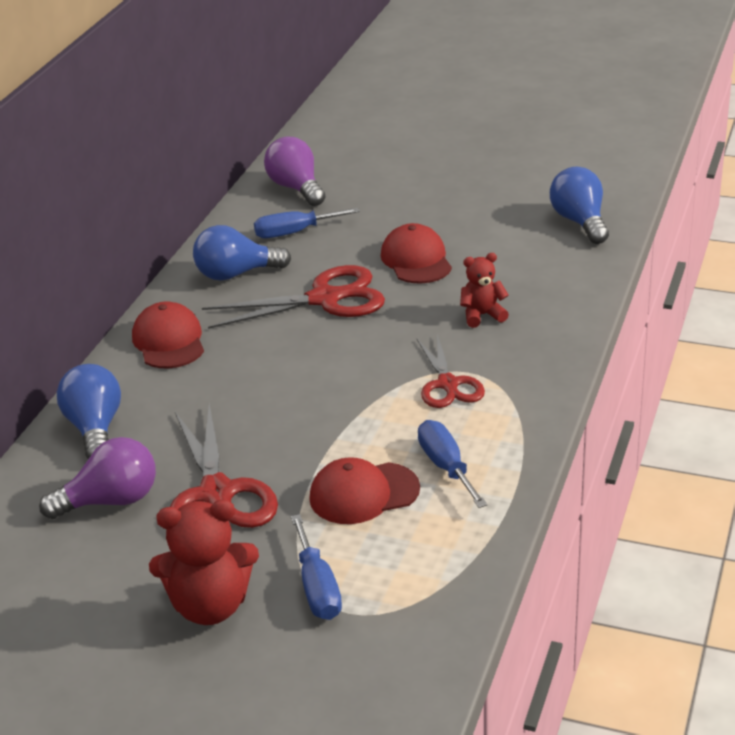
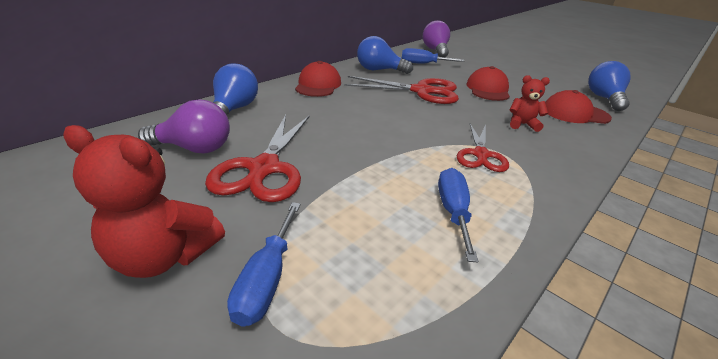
camera: 20 degrees right, 0 degrees up
red cap [309,457,420,524] -> red cap moved to [545,90,612,124]

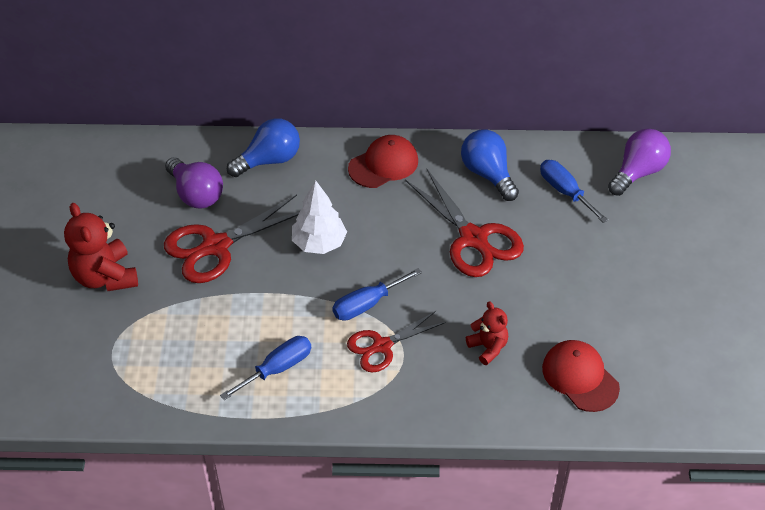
camera: 50 degrees right, 15 degrees up
blue screwdriver [227,202,301,327] -> blue screwdriver moved to [332,268,422,321]
red cap [466,66,510,101] -> none
blue light bulb [588,61,631,111] -> none
none -> white tree [292,180,347,254]

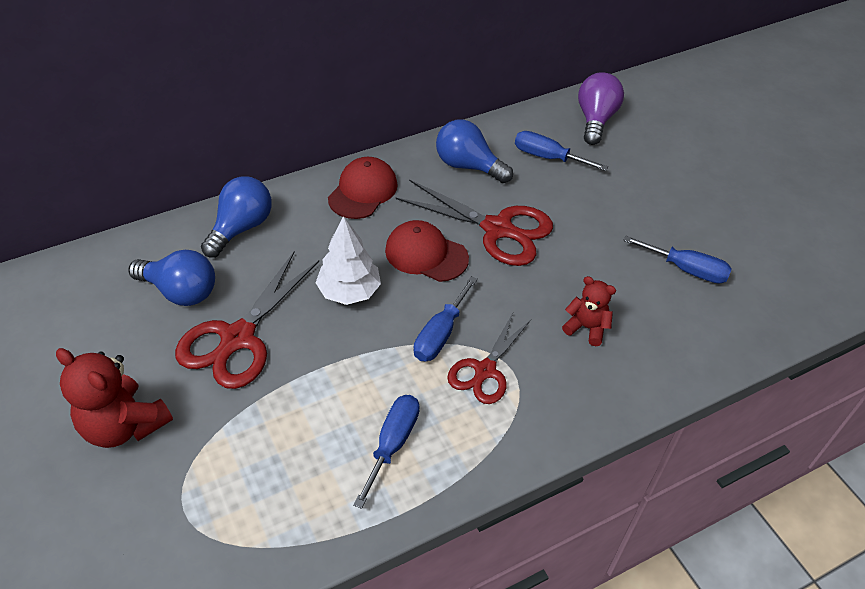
camera: 30 degrees left, 0 degrees up
purple light bulb [165,157,223,209] -> blue light bulb [128,250,215,306]
red cap [542,340,620,412] -> red cap moved to [385,220,469,282]
none -> blue screwdriver [623,236,732,284]

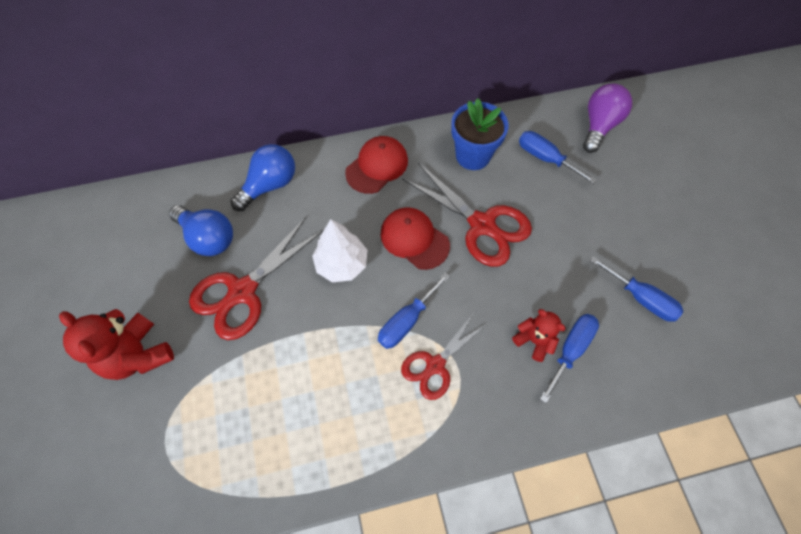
camera: 15 degrees right, 15 degrees up
blue screwdriver [353,395,420,509] -> blue screwdriver moved to [540,314,599,403]
blue light bulb [436,119,513,183] -> blue flower pot [451,99,509,170]

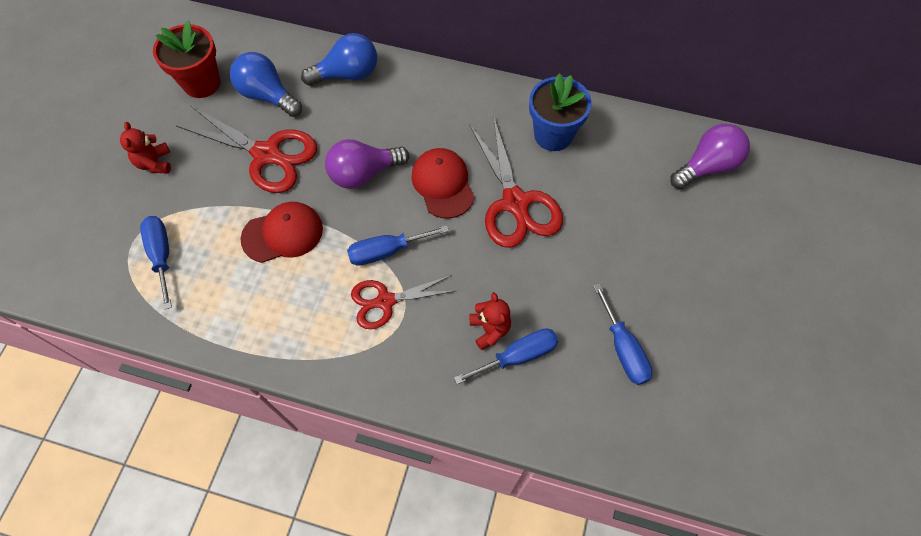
camera: 30 degrees right, 0 degrees up
red teddy bear [59,309,174,380] -> red teddy bear [120,122,171,173], size x0.59
blue light bulb [169,205,233,256] -> blue light bulb turned 150 degrees clockwise [230,52,302,117]
red scissors [189,217,324,340] -> red scissors turned 135 degrees counterclockwise [176,106,317,193]
white tree [312,219,367,282] -> purple light bulb [325,139,409,189]
red cap [345,136,408,194] -> red cap moved to [240,202,323,263]
blue screwdriver [519,131,597,184] -> blue screwdriver moved to [140,216,172,310]
none -> red flower pot [153,21,221,98]

